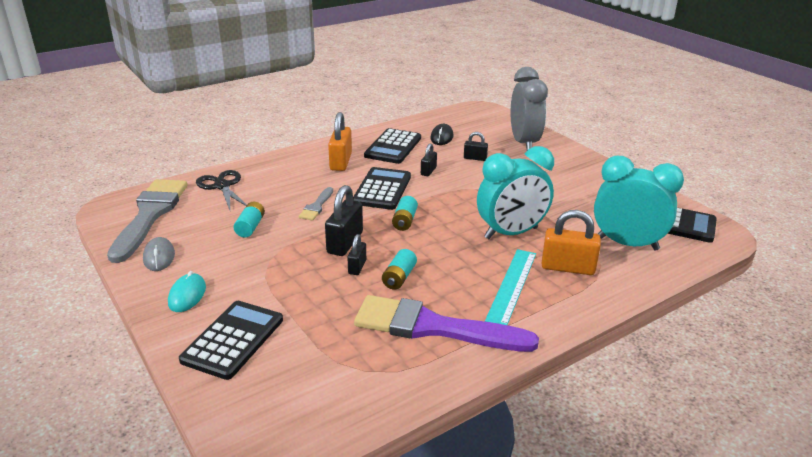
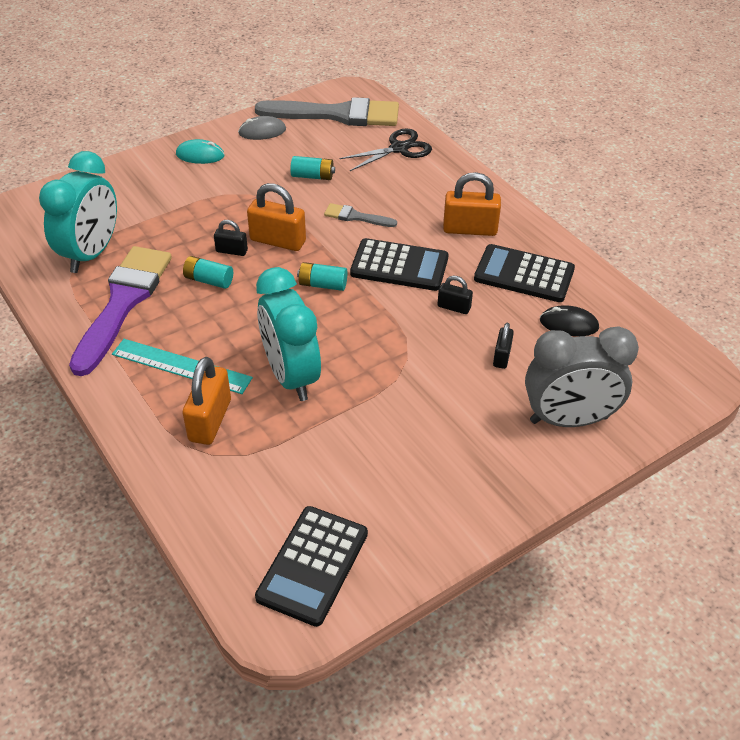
camera: 90 degrees right, 15 degrees up
black calculator [179,301,283,380] -> none
black padlock [325,185,363,256] -> orange padlock [247,183,306,251]
turquoise clock [594,156,684,251] -> turquoise clock moved to [39,151,117,273]

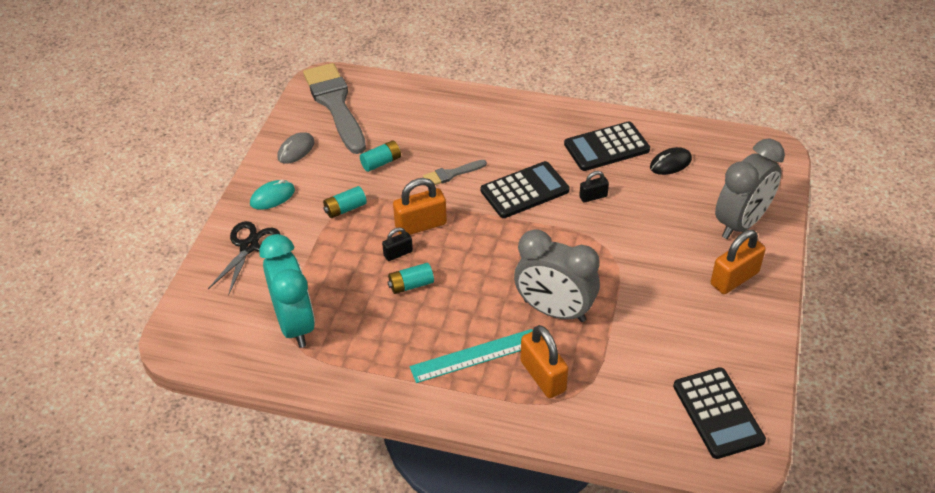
camera: 40 degrees left, 0 degrees up
purple brush [69,246,172,376] -> none
grey brush [255,97,399,126] -> grey brush turned 75 degrees counterclockwise [303,63,366,154]
turquoise clock [256,267,321,401] -> grey clock [514,229,600,322]
turquoise battery [297,262,347,291] -> turquoise battery moved to [323,186,367,218]
black scissors [339,128,432,171] -> black scissors moved to [208,221,281,296]
orange padlock [443,172,501,236] -> orange padlock moved to [711,230,766,294]
black padlock [493,323,514,369] -> none

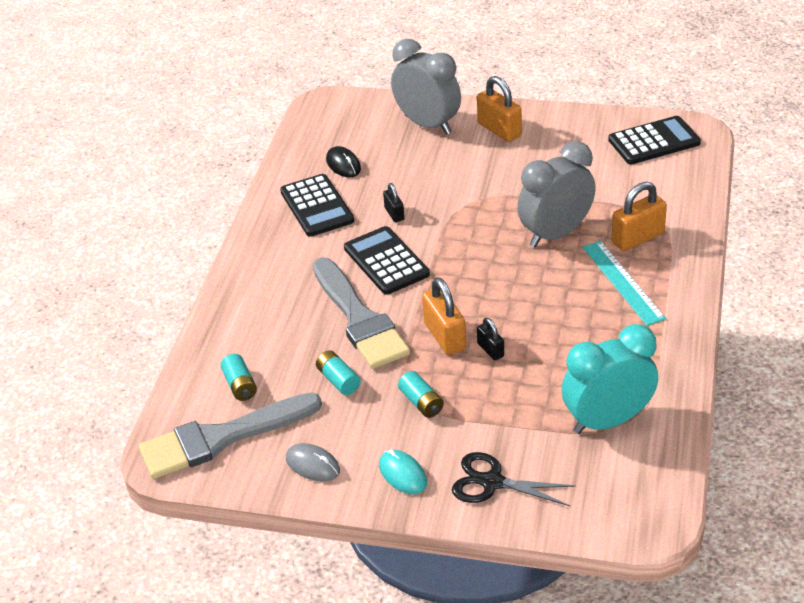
camera: 90 degrees left, 5 degrees down
turquoise battery [387,263,434,294] -> turquoise battery moved to [220,354,257,401]
grey brush [423,160,487,185] -> grey brush [313,257,410,369], size x2.20
grey clock [514,229,600,322] -> grey clock turned 150 degrees counterclockwise [517,141,596,247]

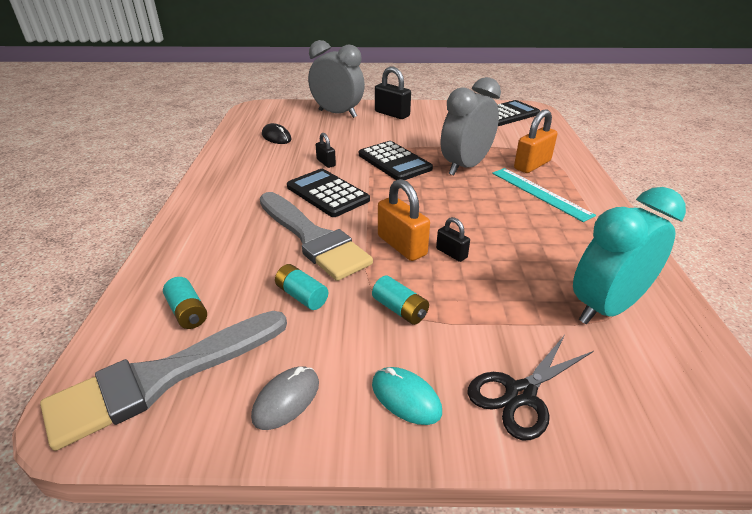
camera: 15 degrees left, 5 degrees down
black calculator [280,174,354,237] -> black calculator moved to [359,141,433,180]
grey mouse [286,443,340,481] -> grey mouse turned 75 degrees counterclockwise [251,366,319,430]
black scissors [452,452,576,506] -> black scissors turned 45 degrees counterclockwise [467,335,593,440]
orange padlock [477,76,522,142] -> black padlock [375,67,411,119]

